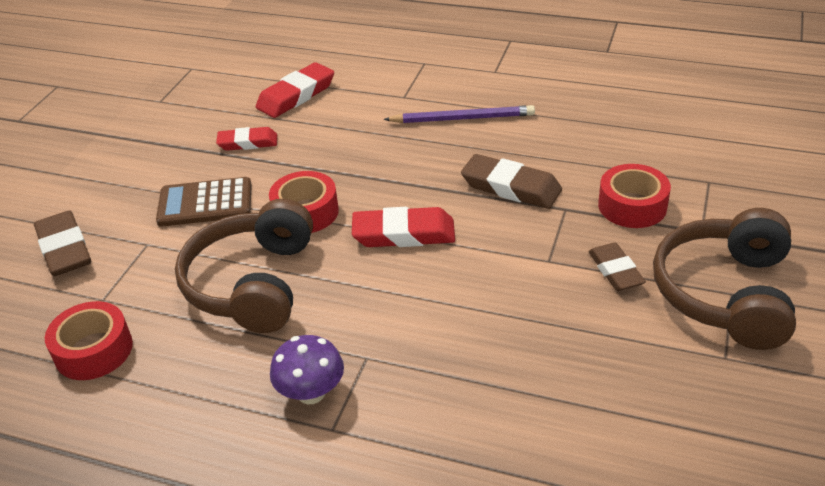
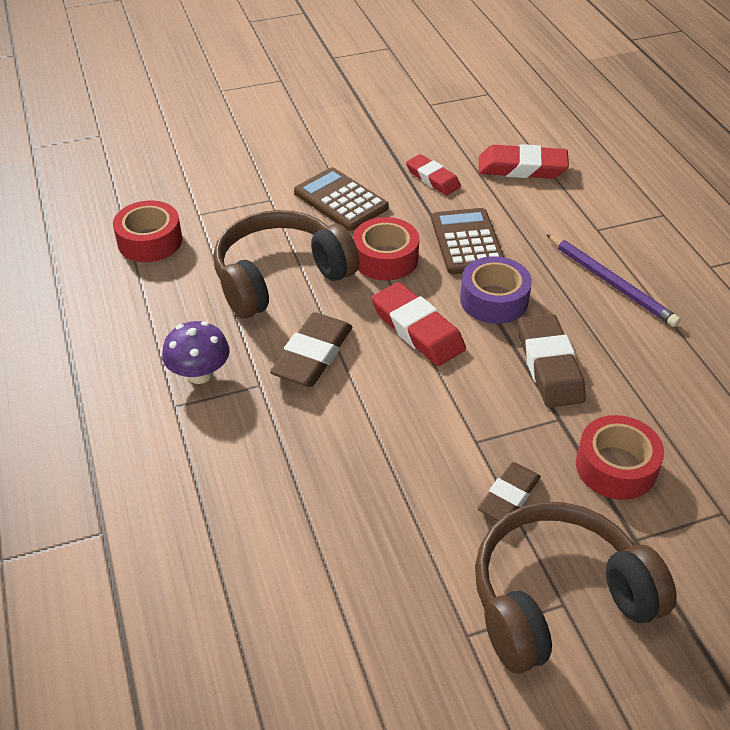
camera: 50 degrees right, 5 degrees up
brown eraser [34,211,91,276] -> brown eraser moved to [270,312,352,387]
none -> brown calculator [431,208,504,274]
none -> purple tape [460,256,532,324]

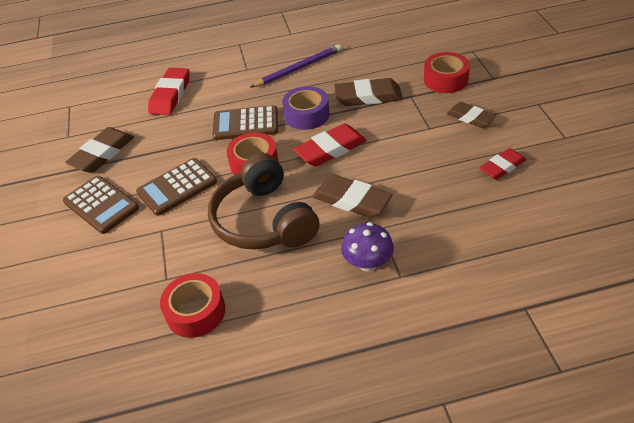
camera: 80 degrees left, 0 degrees up
red eraser [406,154,461,195] -> red eraser moved to [479,148,526,180]
brown headphones [475,502,677,673] -> none
none -> brown calculator [63,176,139,234]
none -> brown eraser [65,127,134,173]

